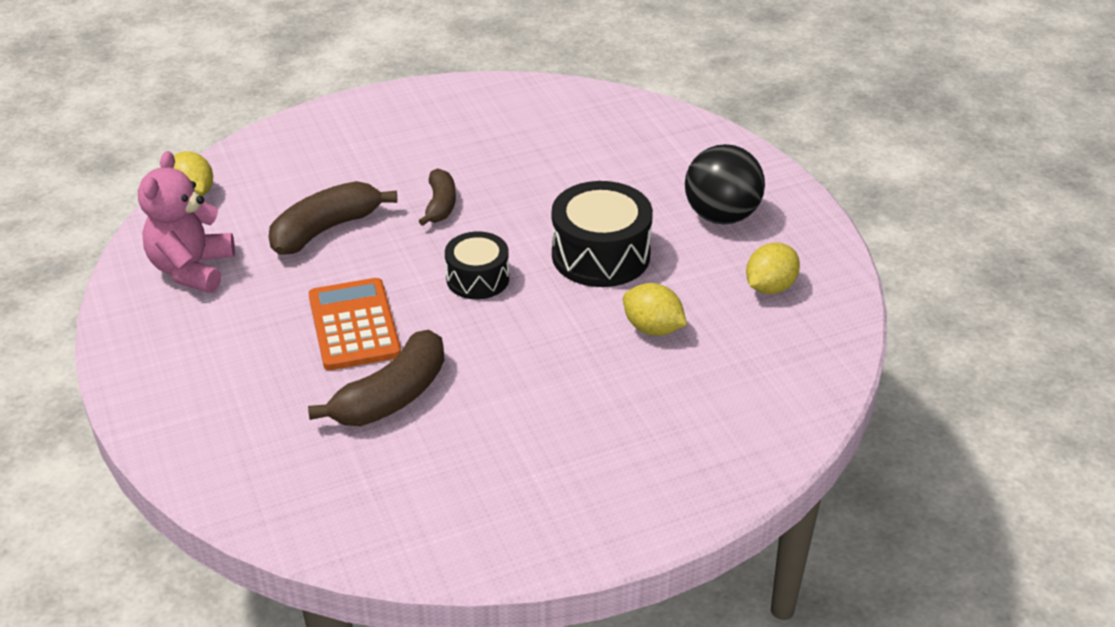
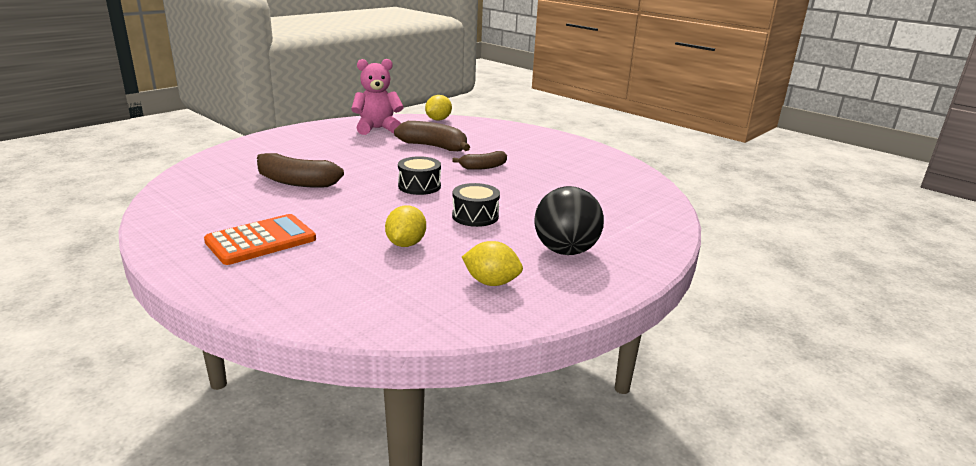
camera: 65 degrees right, 15 degrees down
orange calculator [308,278,401,370] -> orange calculator moved to [204,214,316,265]
black drum [552,181,653,287] -> black drum [452,183,500,227], size x0.62

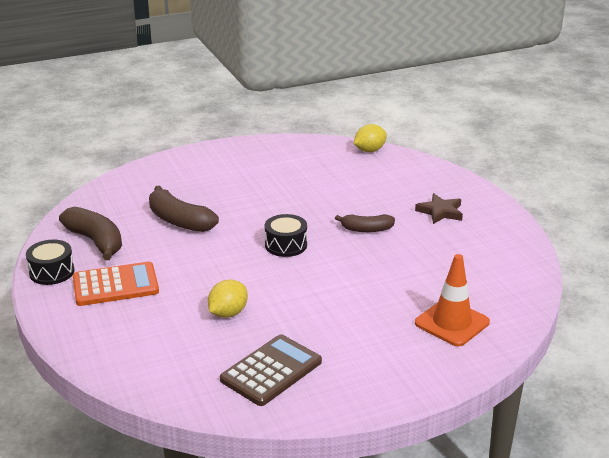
camera: 25 degrees right, 5 degrees up
pink teddy bear [351,59,404,135] -> none
brown banana [394,121,470,151] -> brown banana moved to [59,207,122,260]
black drum [452,183,500,227] -> black drum moved to [26,240,75,285]
yellow lemon [462,241,523,286] -> brown calculator [220,334,322,406]
black ball [535,186,604,255] -> none
none -> brown star [415,193,463,224]
none -> orange traffic cone [415,254,490,346]

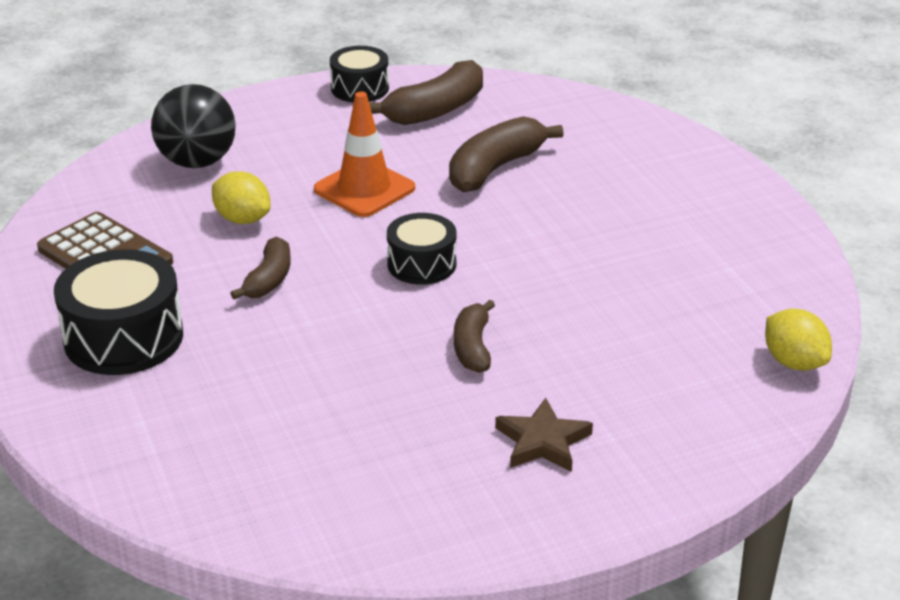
camera: 90 degrees right, 5 degrees up
orange calculator [73,262,159,306] -> none
orange traffic cone [415,254,490,346] -> orange traffic cone moved to [314,92,415,217]
none -> black drum [54,249,183,375]
none -> black ball [151,84,236,168]
none -> brown banana [230,236,291,300]

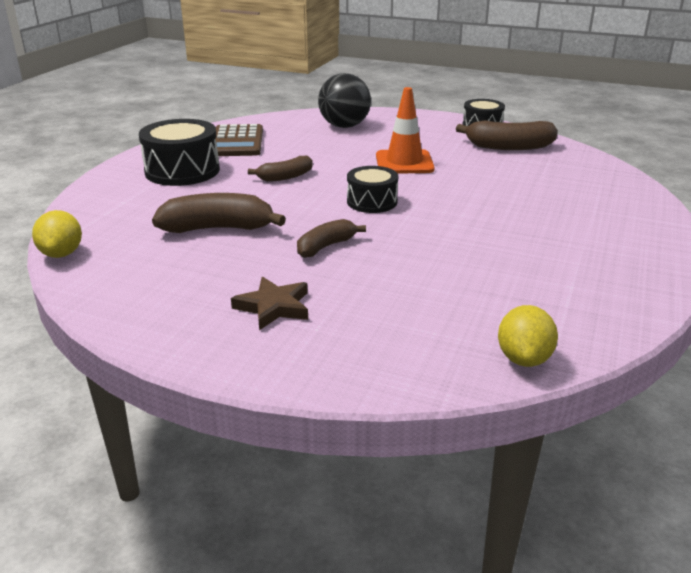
camera: 45 degrees right, 5 degrees down
yellow lemon [212,171,271,224] -> yellow lemon moved to [32,210,82,258]
brown banana [449,116,564,192] -> brown banana moved to [152,193,286,233]

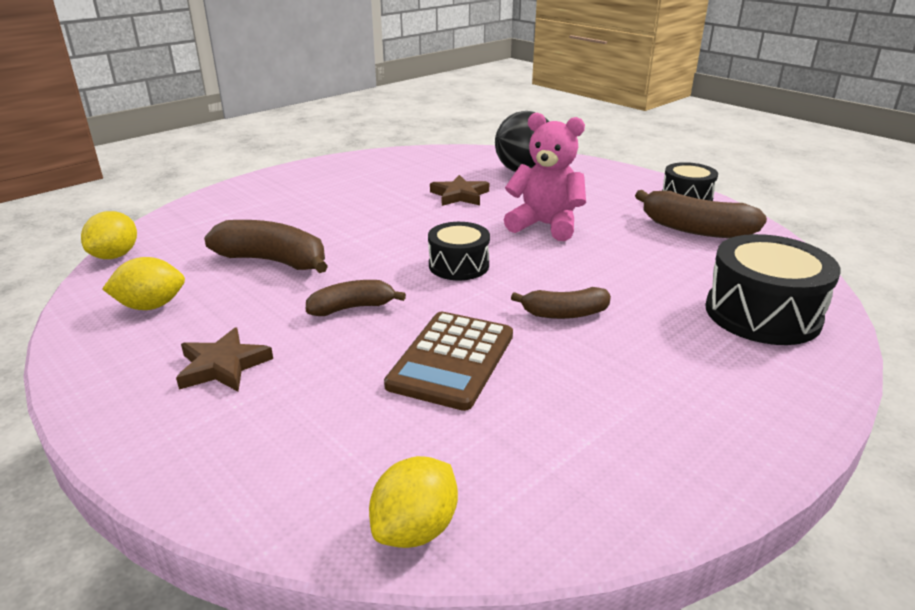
camera: 25 degrees right, 0 degrees up
black drum [139,119,220,186] -> black drum moved to [705,234,841,345]
brown calculator [215,124,263,156] -> brown calculator moved to [384,312,513,411]
brown banana [248,156,313,182] -> brown banana moved to [511,287,611,319]
orange traffic cone [376,87,435,174] -> pink teddy bear [504,112,586,241]
none -> yellow lemon [102,257,185,310]
none -> brown star [430,175,489,206]

